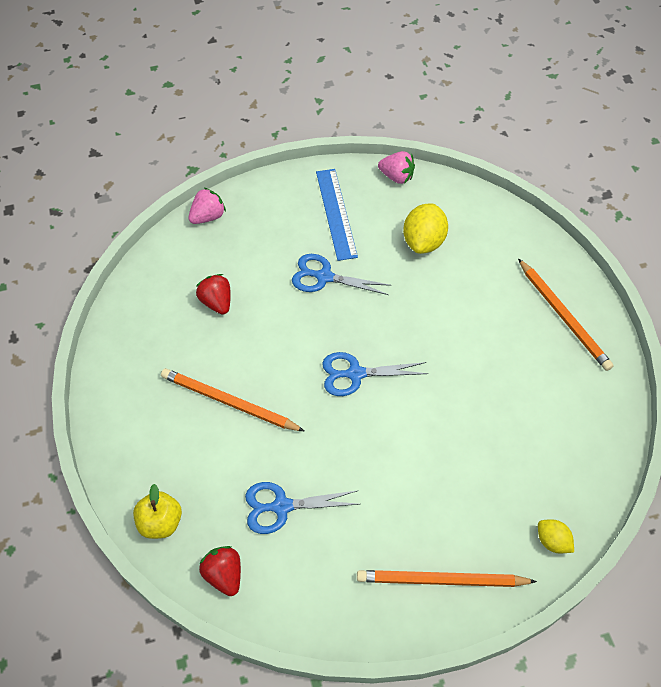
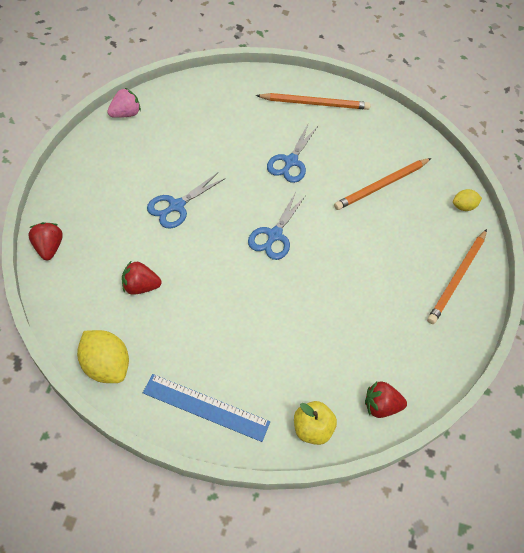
camera: 65 degrees left, 0 degrees up
orange pencil [161,368,304,431] -> orange pencil moved to [334,158,431,210]
pink strawberry [189,187,226,224] -> red strawberry [28,222,63,260]
blue scissors [245,482,359,534] -> blue scissors moved to [267,124,318,183]
blue ruler [316,169,358,261] -> blue ruler moved to [143,374,270,442]
yellow lemon [403,204,448,254] -> yellow lemon moved to [77,330,129,383]

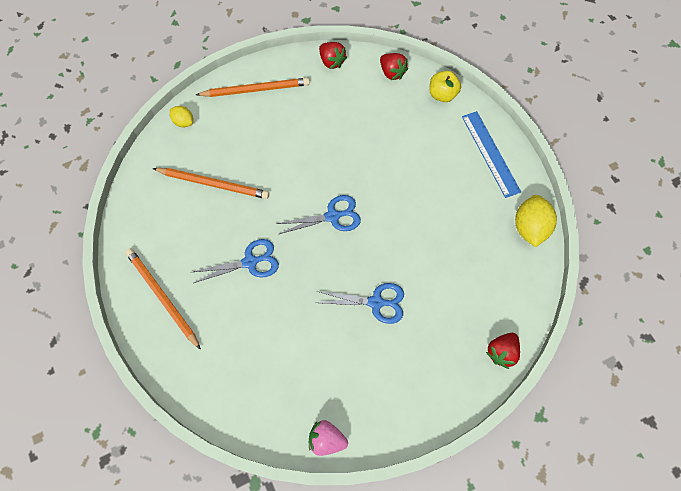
camera: 125 degrees left, 10 degrees up
red strawberry [122,260,162,295] -> red strawberry moved to [319,42,347,69]

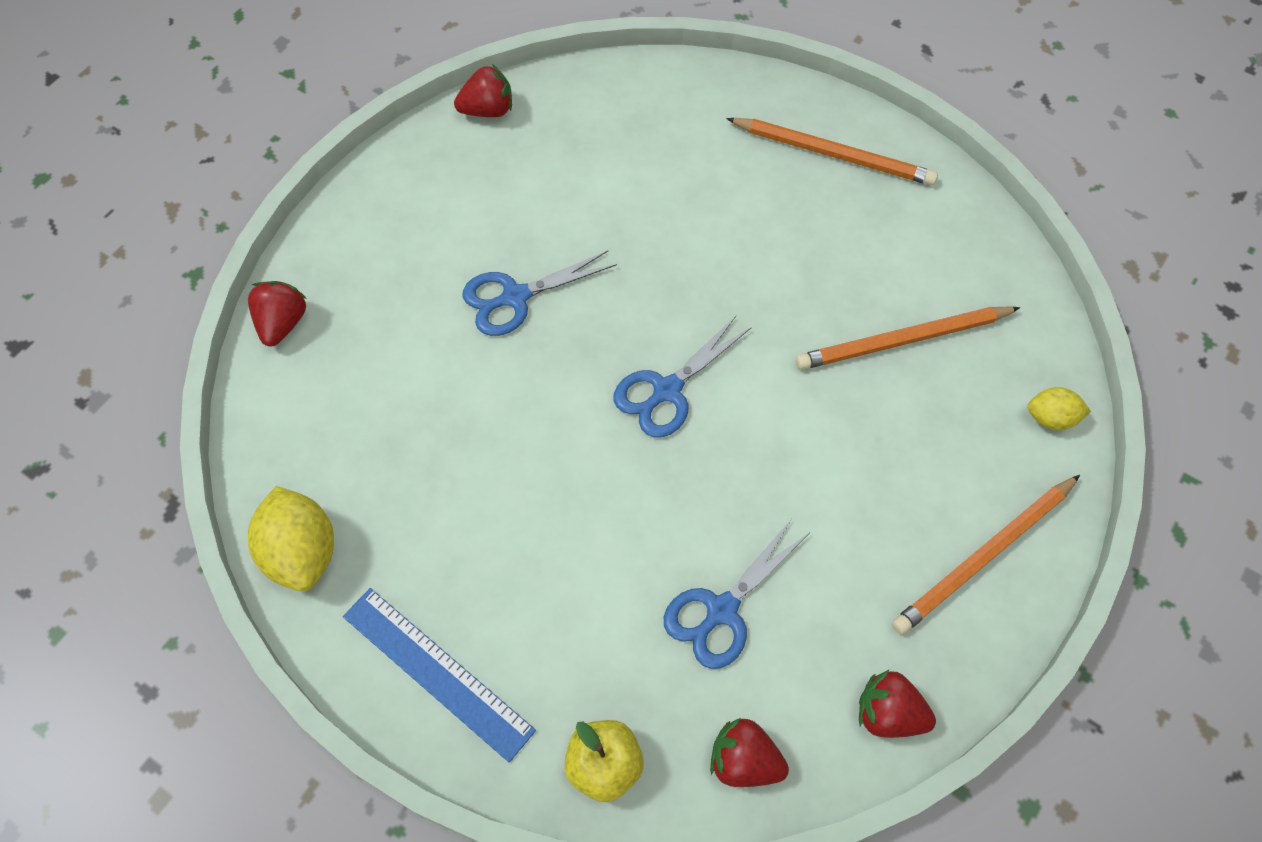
camera: 150 degrees right, 5 degrees down
blue scissors [193,239,279,283] -> blue scissors moved to [664,519,809,669]
pink strawberry [309,420,348,456] -> red strawberry [454,64,512,117]

